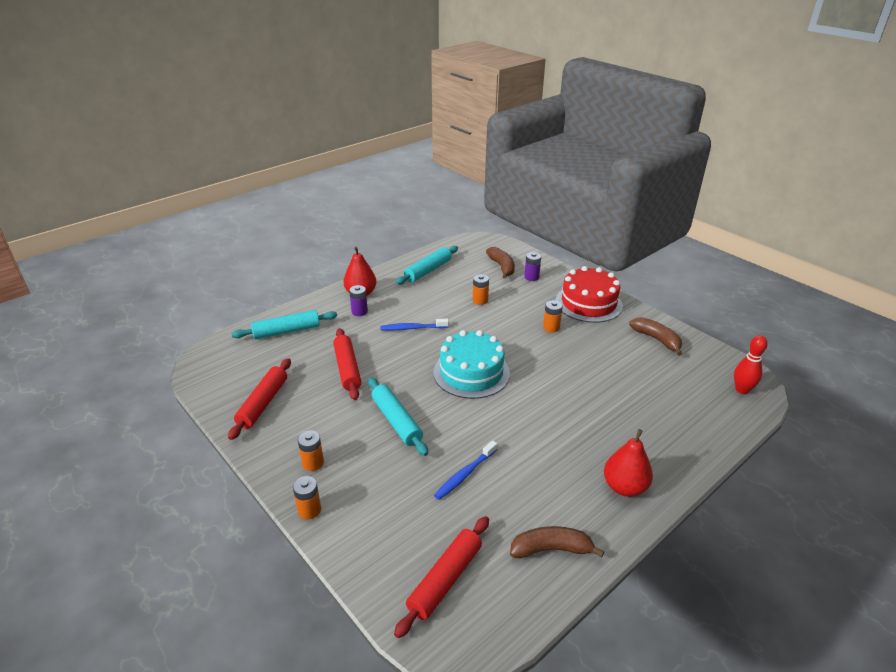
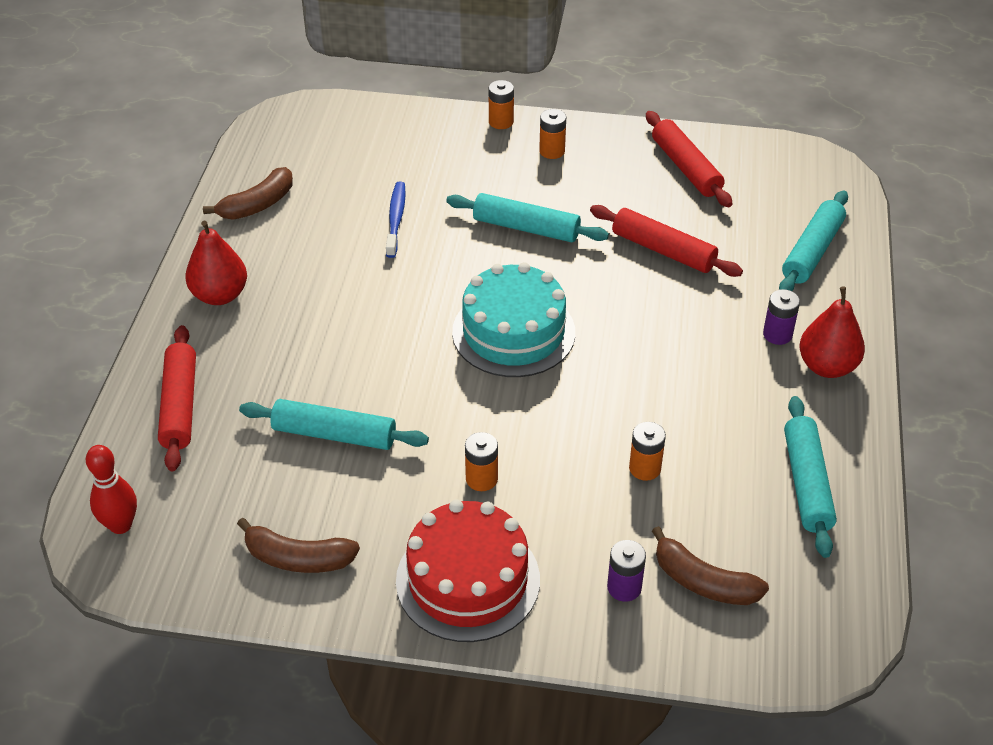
camera: 140 degrees right, 10 degrees up
blue toothbrush [381,319,449,330] -> none
red rolling pin [394,516,489,638] -> red rolling pin moved to [158,325,196,471]
none -> turquoise rolling pin [239,399,429,450]

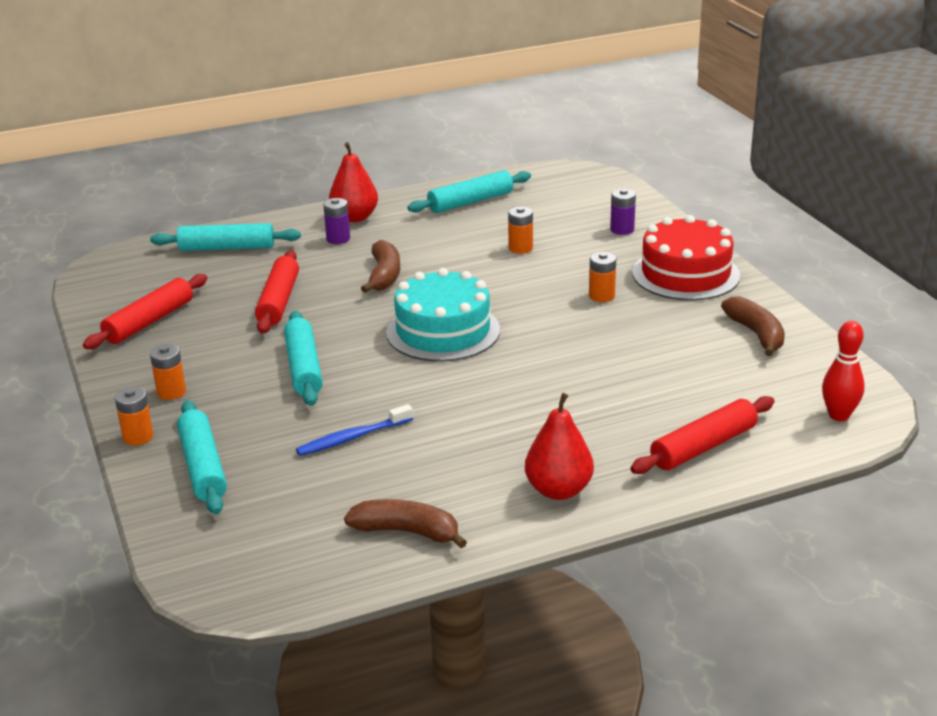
camera: 120 degrees left, 15 degrees down
turquoise rolling pin [239,399,429,450] -> turquoise rolling pin moved to [177,400,227,515]
brown banana [652,526,769,605] -> brown banana moved to [361,240,400,293]

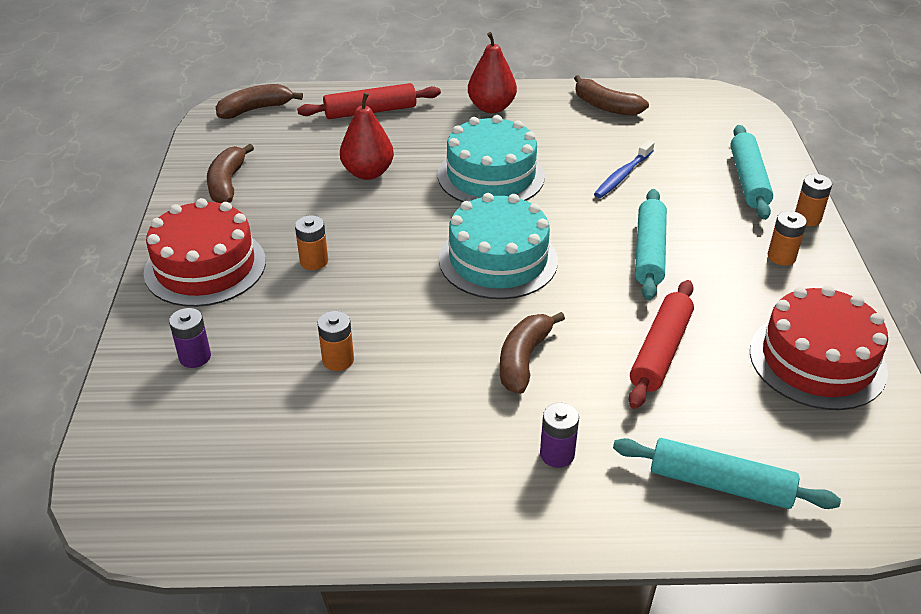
camera: 160 degrees left, 10 degrees up
red rolling pin [83,274,207,349] -> red cake [750,285,888,410]
blue toothbrush [296,404,413,456] -> blue toothbrush turned 135 degrees clockwise [594,140,654,198]
red pear [329,142,378,222] -> red pear moved to [340,92,394,180]
turquoise rolling pin [407,170,531,213] -> none
red bowling pin [822,321,865,421] -> brown banana [216,84,303,119]
none -> turquoise cake [438,115,545,202]

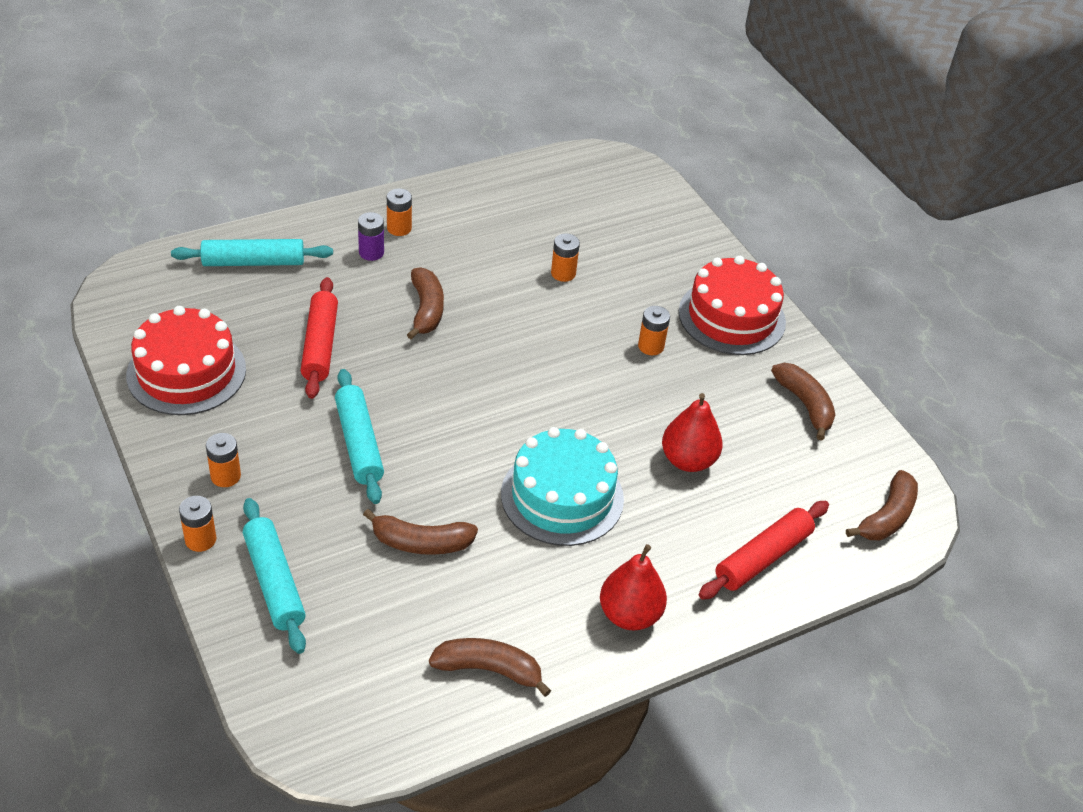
camera: 150 degrees right, 5 degrees up
purple battery [169,308,211,368] -> none
turquoise cake [439,193,558,299] -> none
blue toothbrush [594,140,654,198] -> brown banana [363,509,478,555]
none -> orange battery [387,188,412,236]

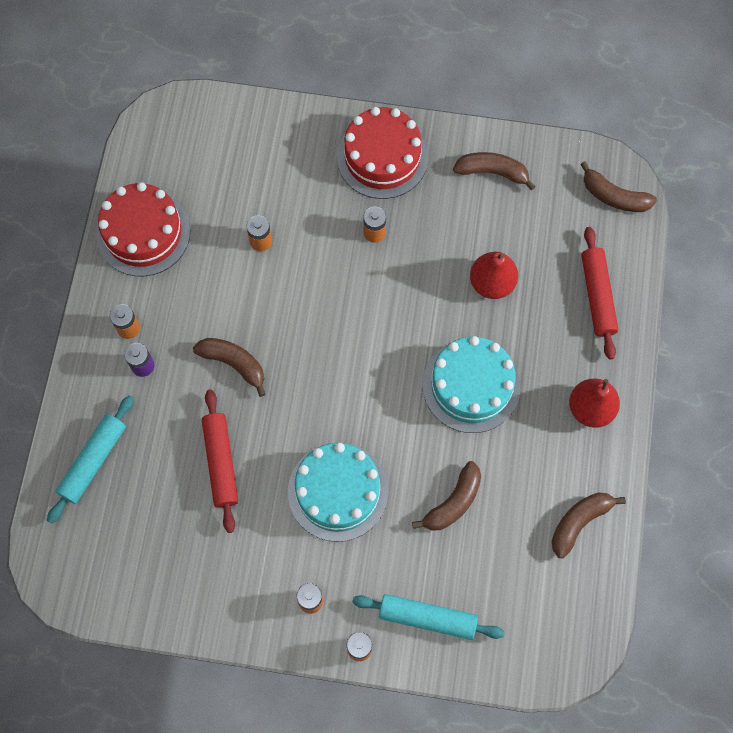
camera: 50 degrees left, 25 degrees up
red cake [126,306,246,415] -> red cake moved to [96,182,190,276]
red rolling pin [301,277,338,399] -> red rolling pin turned 45 degrees clockwise [202,389,238,533]
turquoise rolling pin [335,369,384,504] -> turquoise cake [288,443,388,542]
brown banana [846,470,918,540] -> brown banana turned 135 degrees clockwise [580,161,657,212]

